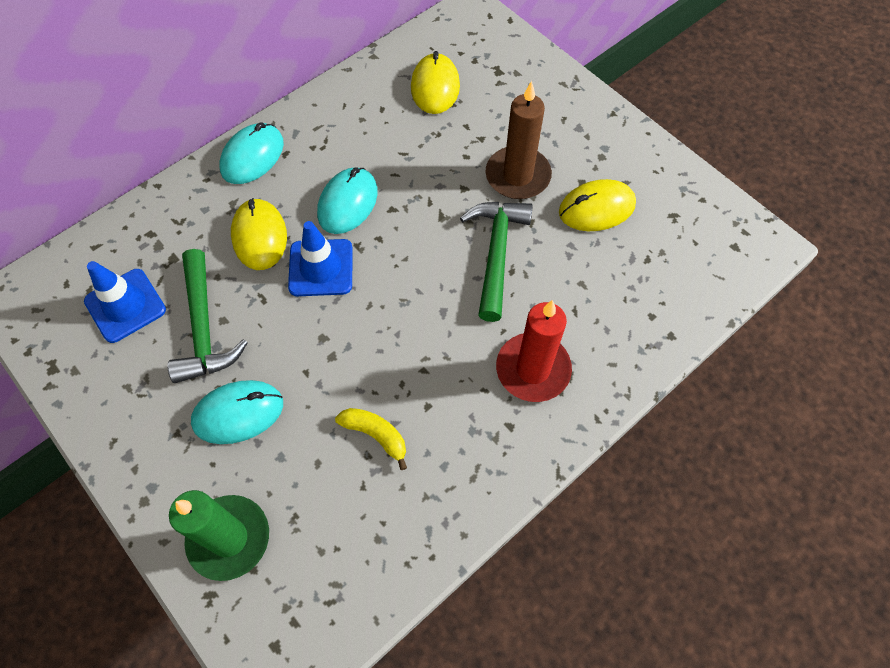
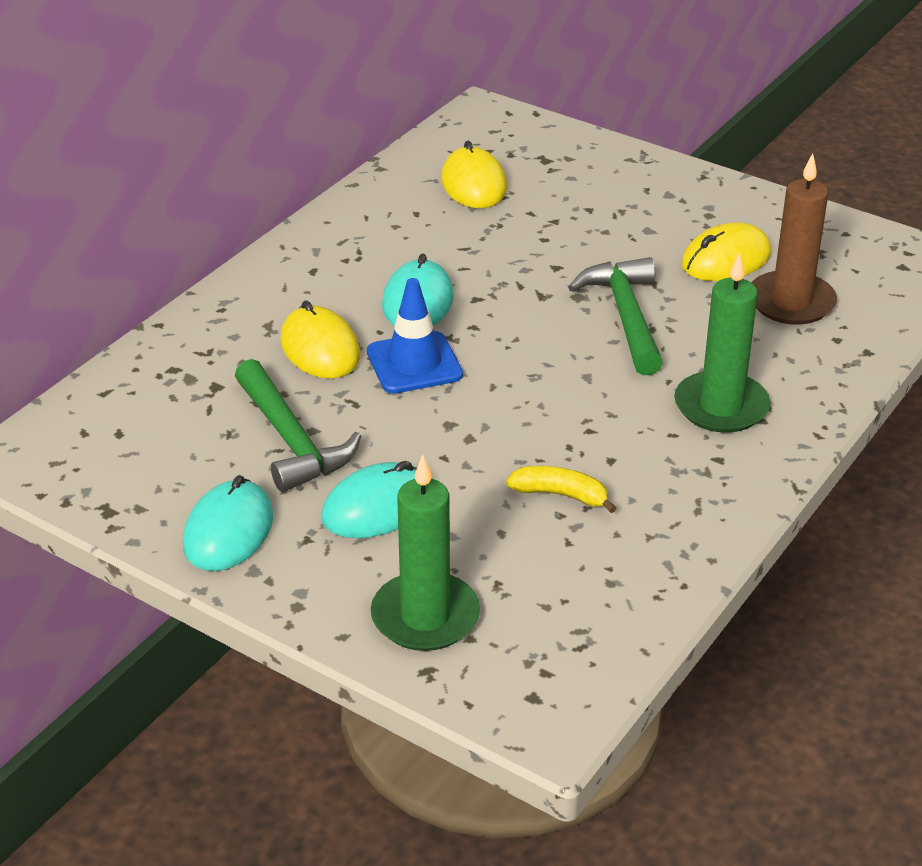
camera: 15 degrees left, 25 degrees down
blue traffic cone [84,261,166,343] -> none
turquoise mouse [219,122,284,184] -> turquoise mouse moved to [183,475,274,571]
brown candle [486,81,552,199] -> brown candle moved to [751,153,837,325]
red candle [496,300,572,402] -> green candle [674,252,770,433]

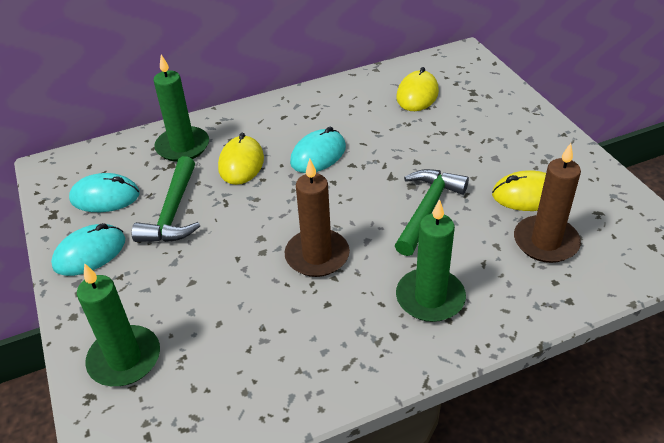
camera: 35 degrees right, 5 degrees up
turquoise mouse [321,461,417,538] -> turquoise mouse moved to [69,173,140,212]
blue traffic cone [367,278,463,394] -> none
yellow banana [506,466,616,513] -> none
none -> green candle [153,54,209,162]
none -> brown candle [285,159,350,277]

